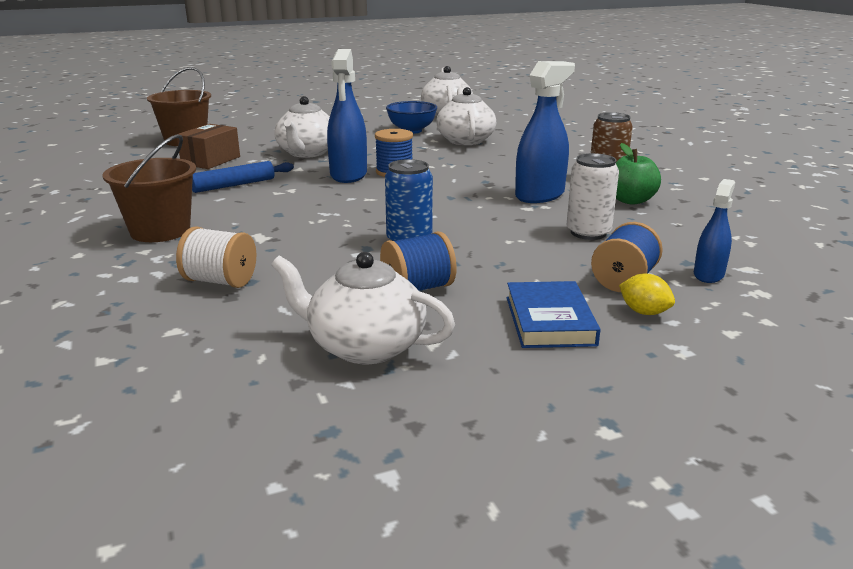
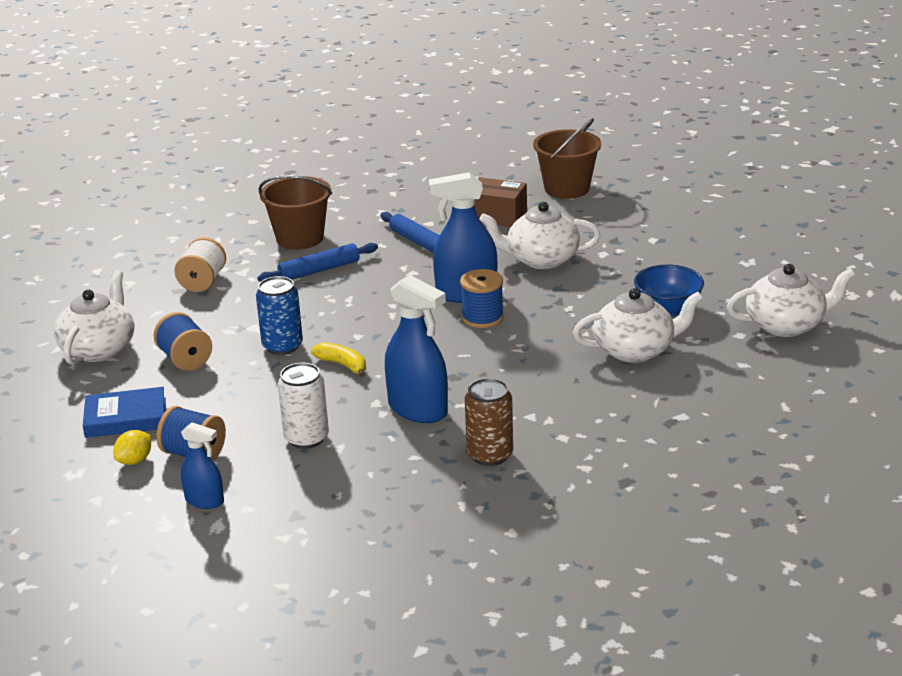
camera: 85 degrees right, 5 degrees up
green apple [616,143,661,205] -> none
none -> blue rolling pin [257,243,378,282]
none -> yellow banana [311,342,366,377]

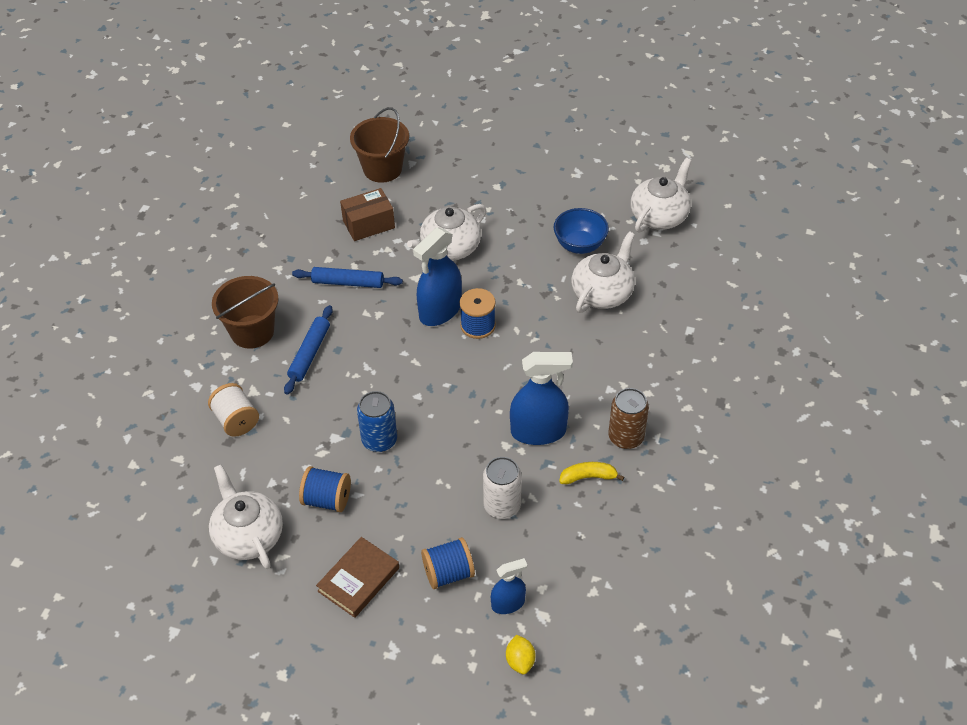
camera: 45 degrees left, 20 degrees up
blue book [83,387,166,438] -> brown book [316,537,399,618]
yellow lemon [114,430,151,465] -> yellow lemon moved to [506,635,535,674]
yellow banana [311,342,366,377] -> yellow banana moved to [559,462,624,484]

